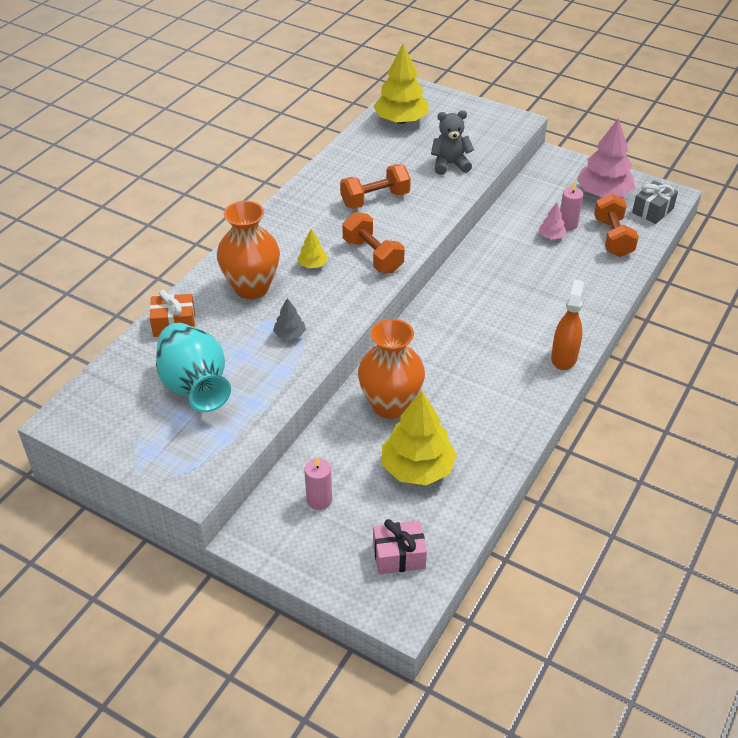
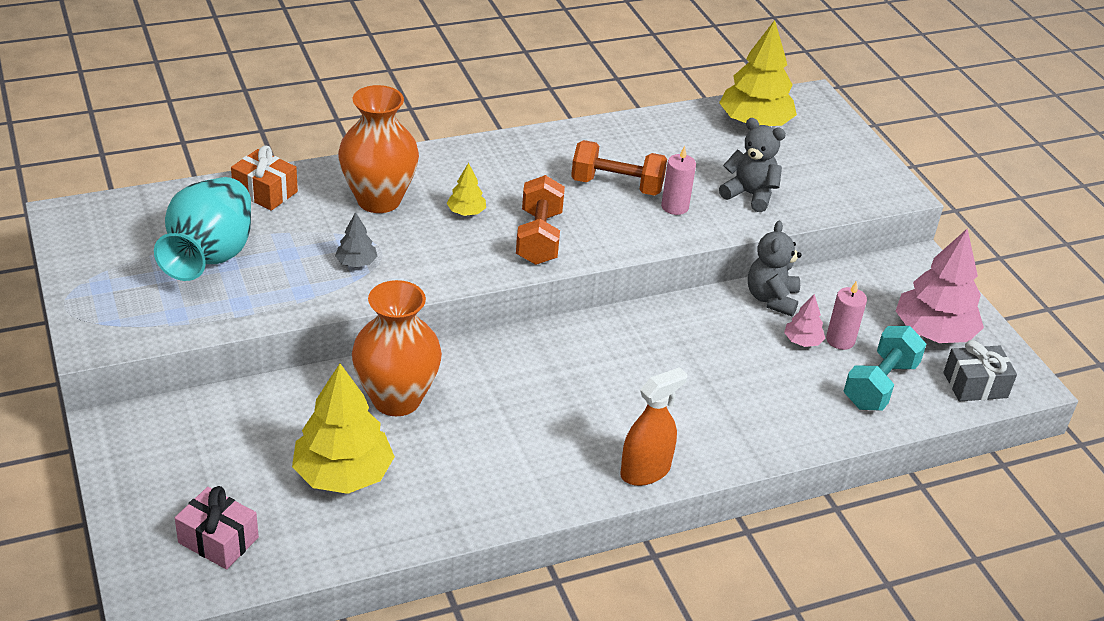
camera: 35 degrees right, 5 degrees down
pink candle [304,457,332,510] -> pink candle moved to [661,146,696,215]
orange dumbbell [594,194,639,257] -> turquoise dumbbell [844,326,926,411]
none -> grey teddy bear [748,221,801,316]

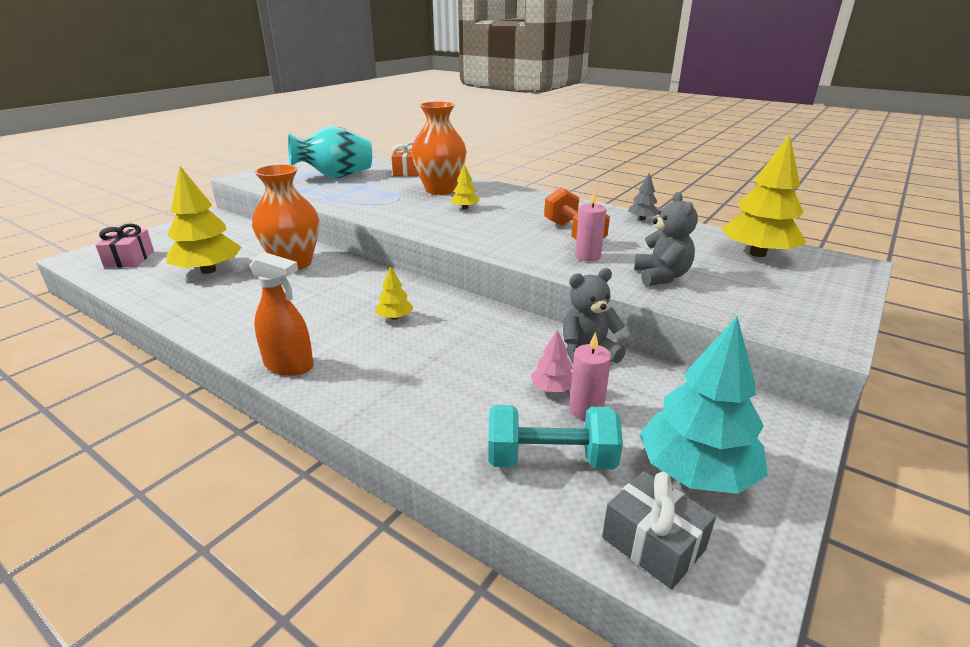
camera: 60 degrees right, 10 degrees down
grey tree [335,212,378,267] -> grey tree moved to [628,173,659,221]
orange dumbbell [516,175,565,265] -> none
pink tree [896,228,984,343] -> turquoise tree [640,316,768,494]
none -> yellow tree [376,266,413,320]

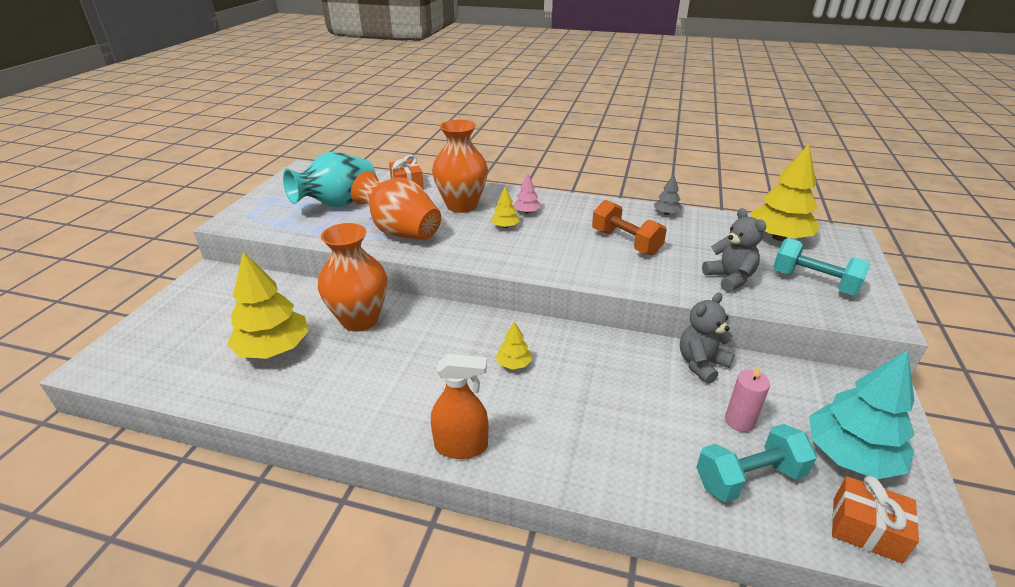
camera: 20 degrees left, 5 degrees up
pink gift [95,223,154,268] -> none
pink tree [531,329,573,392] -> pink tree moved to [513,174,541,214]
pink candle [575,190,606,261] -> none
grey gift [602,471,716,589] -> orange gift [832,476,919,563]
none -> orange vase [351,171,441,240]
none -> turquoise dumbbell [773,238,871,295]

